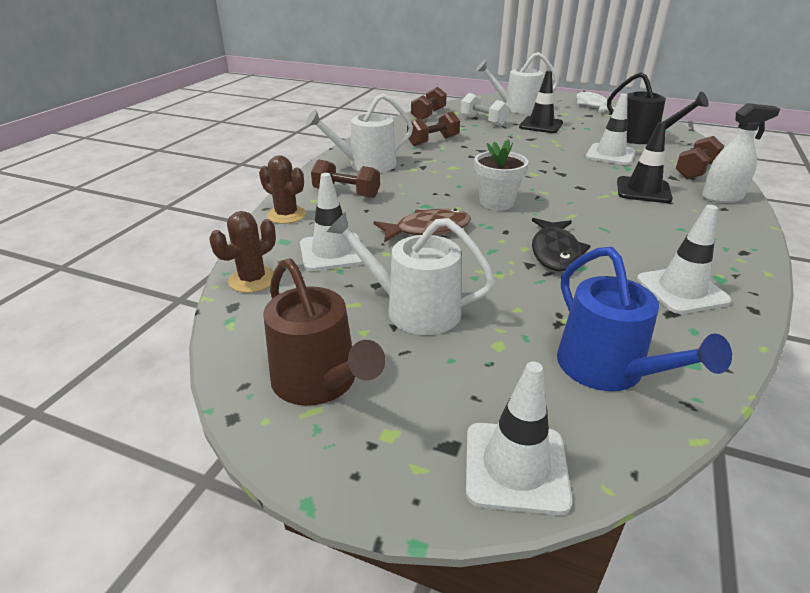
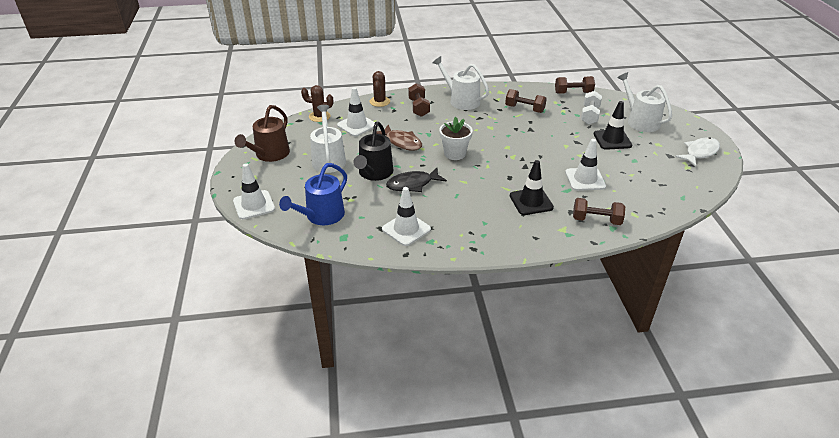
camera: 60 degrees right, 5 degrees up
black watering can [607,72,709,144] -> black watering can moved to [354,122,394,181]
white spray bottle [702,103,780,203] -> none

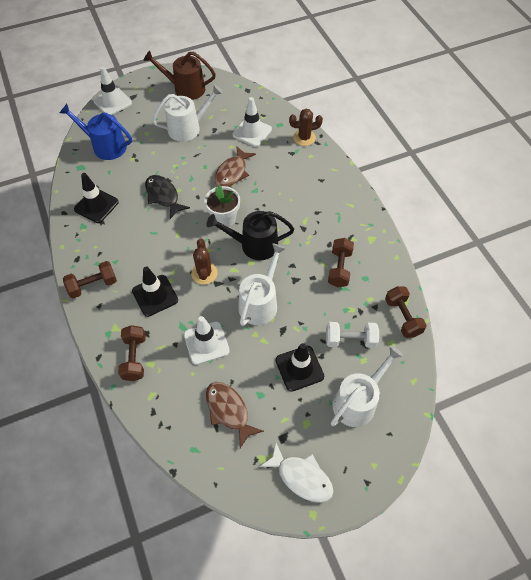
camera: 75 degrees right, 20 degrees up
brown cactus [301,85,333,122] -> brown cactus moved to [191,239,218,285]
black watering can [354,122,394,181] -> black watering can moved to [207,211,294,261]
white traffic cone [382,187,431,246] -> black traffic cone [74,173,119,223]
brown dumbbell [408,83,430,117] -> brown dumbbell moved to [63,261,117,298]
white watering can [433,56,489,110] -> white watering can moved to [238,243,286,326]
none -> brown fish [206,382,264,448]

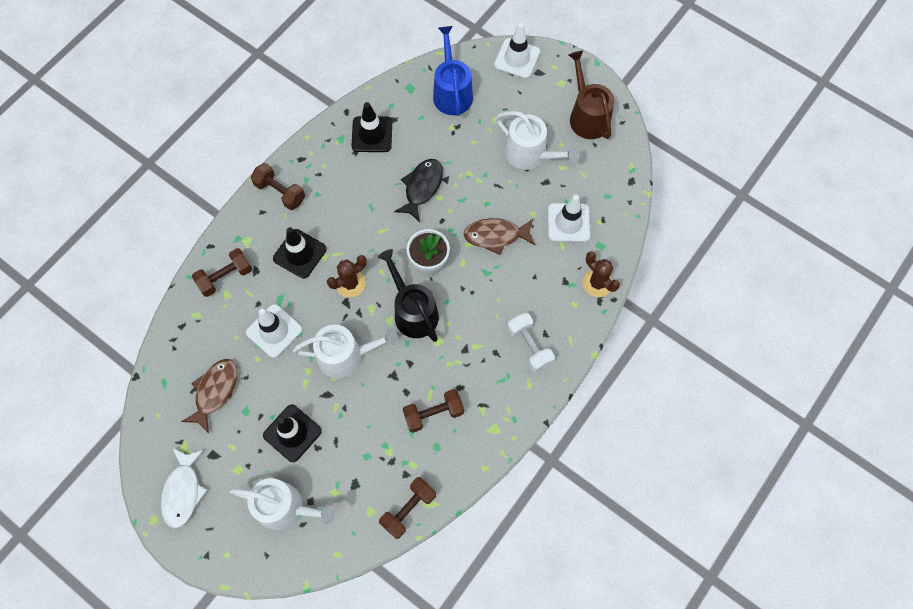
camera: 60 degrees right, 10 degrees up
white dumbbell [326,322,379,348] -> white dumbbell moved to [507,313,555,372]

